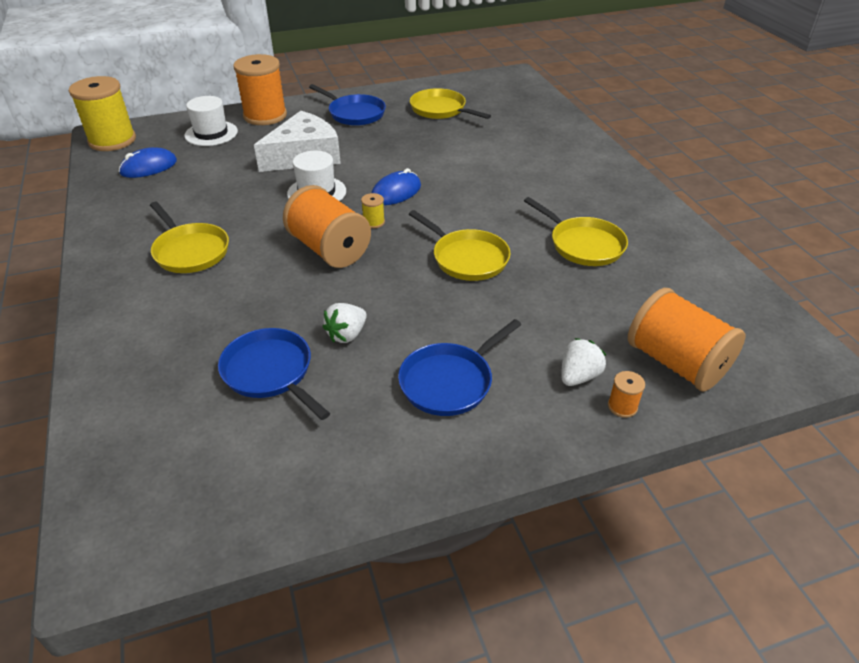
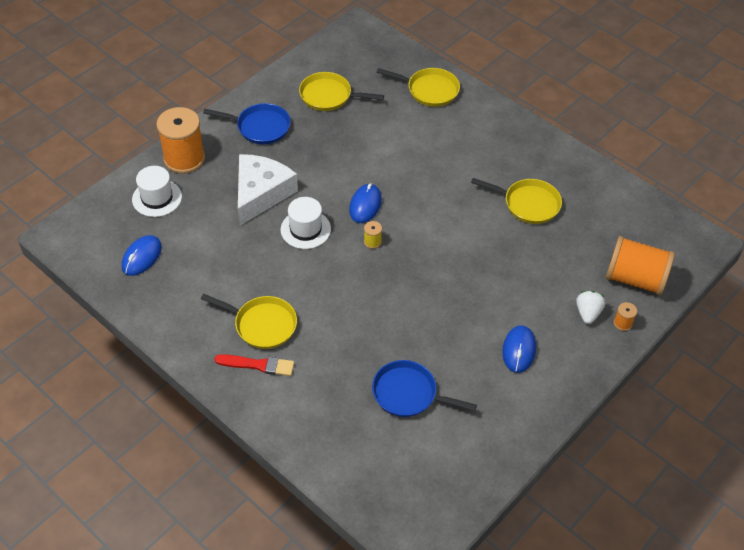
camera: 30 degrees left, 10 degrees up
yellow spool [69,76,136,151] -> none
orange spool [283,185,371,268] -> none
white strawberry [322,303,367,343] -> none
blue pan [398,319,521,416] -> blue mouse [502,325,536,373]
yellow pan [409,210,510,281] -> yellow pan moved to [377,68,460,107]
none -> red brush [214,354,294,376]

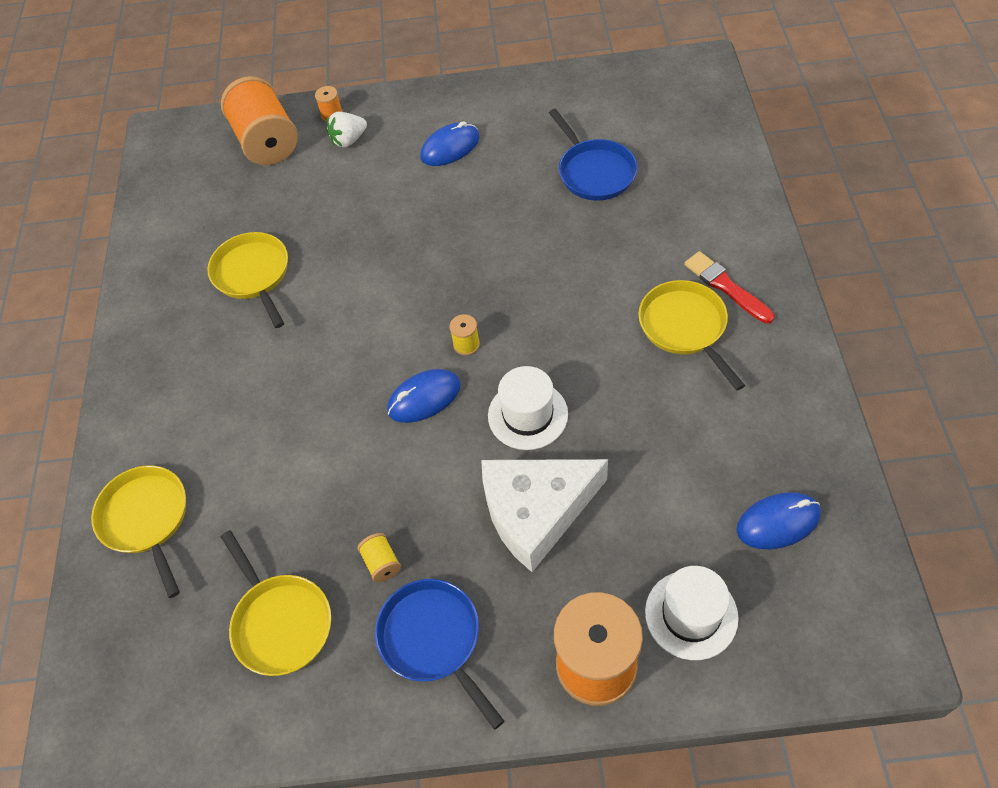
camera: 130 degrees left, 5 degrees up
none -> yellow spool [357,533,401,582]

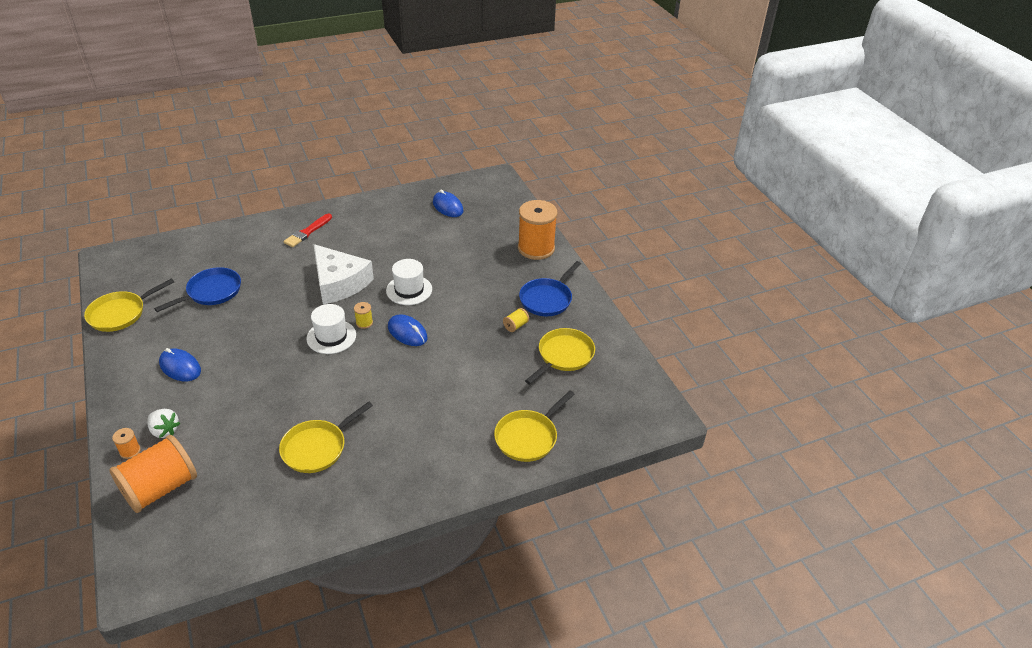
camera: 115 degrees left, 15 degrees down
white cheese [481,459,608,572] -> white cheese moved to [313,244,374,304]
yellow pan [638,280,745,391] -> yellow pan moved to [84,278,174,332]
white hat [645,566,739,660] -> white hat moved to [306,304,356,354]

